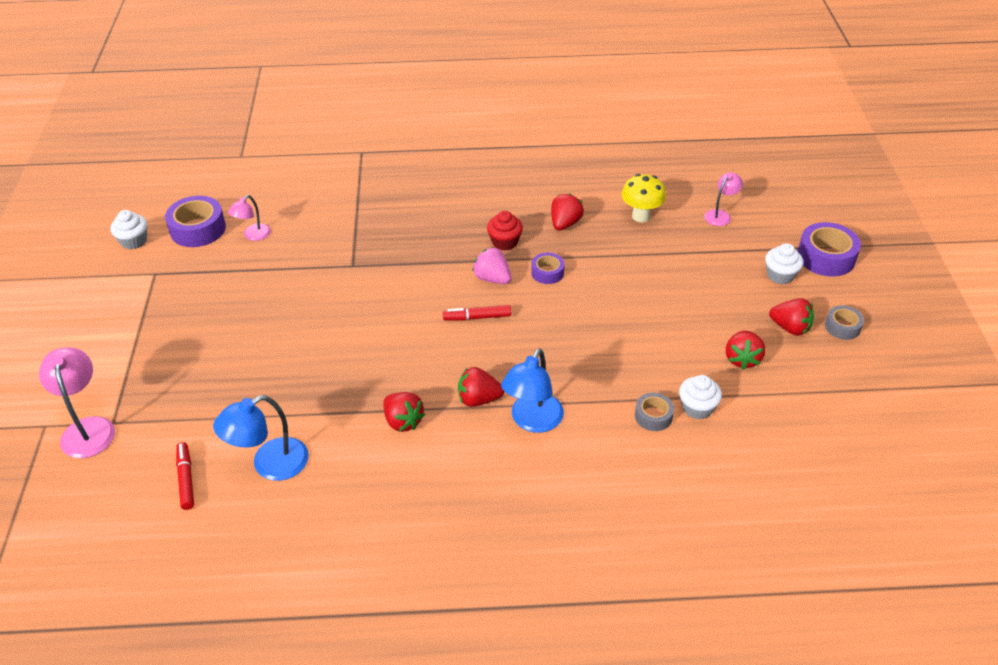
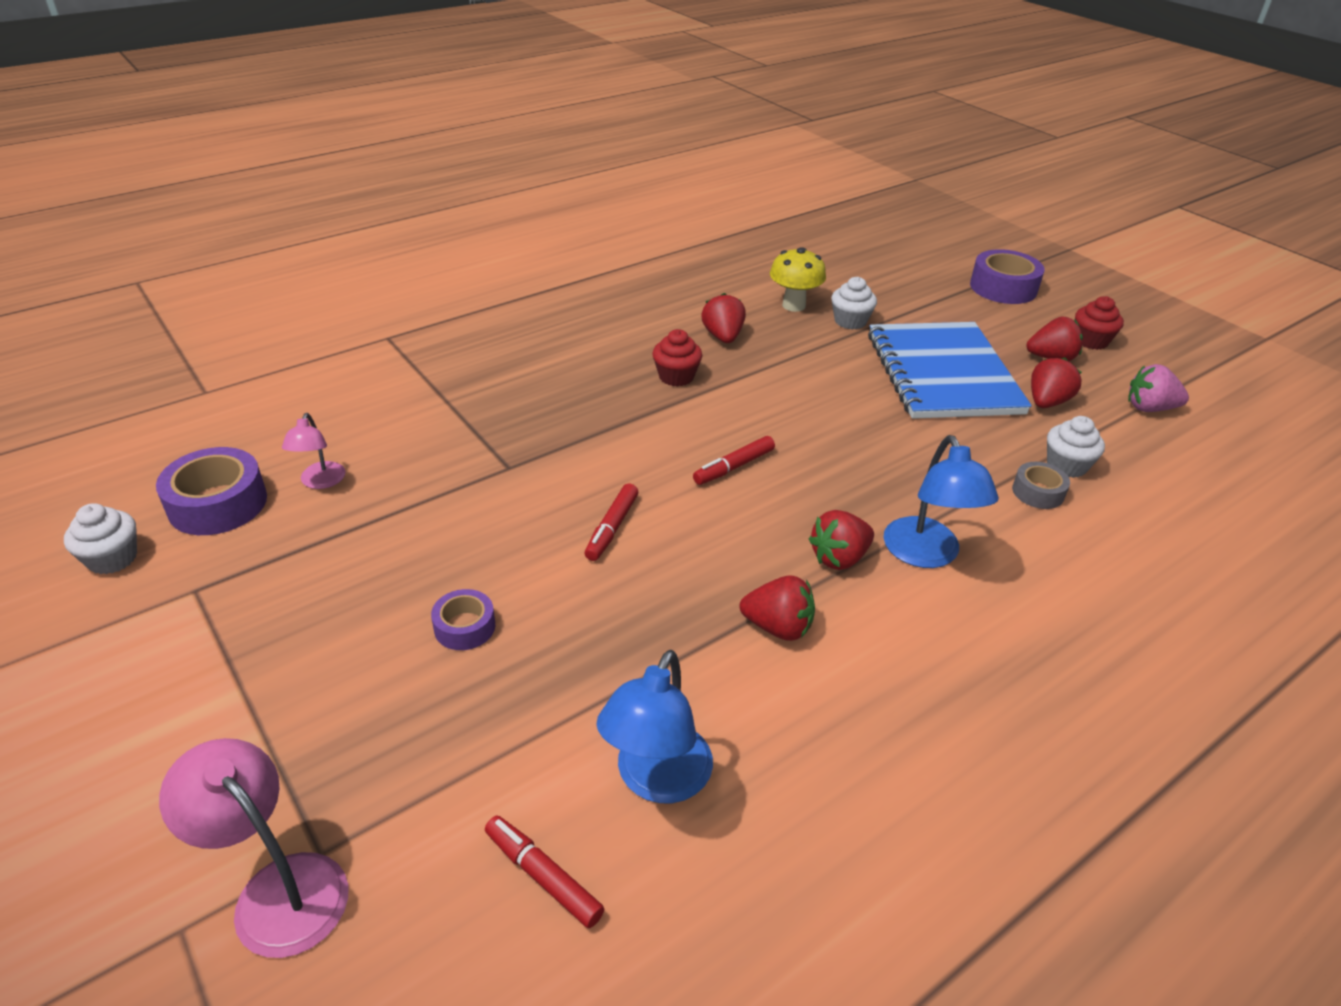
camera: 35 degrees left, 5 degrees down
pink strawberry [472,247,512,284] -> pink strawberry moved to [1128,364,1189,412]
purple tape [531,253,565,284] -> purple tape moved to [431,589,495,650]
pink lamp [704,172,743,226] -> none
red strawberry [726,331,765,369] -> red strawberry turned 120 degrees counterclockwise [1031,357,1082,408]
white cupcake [765,243,803,284] -> white cupcake moved to [831,277,877,330]
grey tape [825,305,864,340] -> red cupcake [1075,296,1124,350]
none -> red marker [584,483,638,561]
none -> blue notebook [868,322,1032,419]

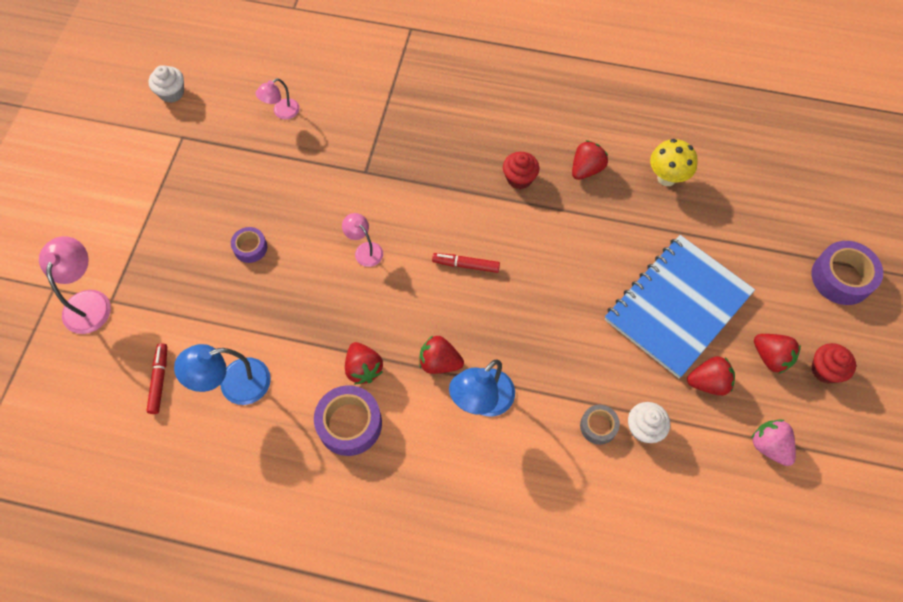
camera: 50 degrees right, 25 degrees up
purple tape [156,447,267,535] -> purple tape moved to [314,385,382,456]
red marker [584,483,638,561] -> pink lamp [342,213,383,267]
white cupcake [831,277,877,330] -> none

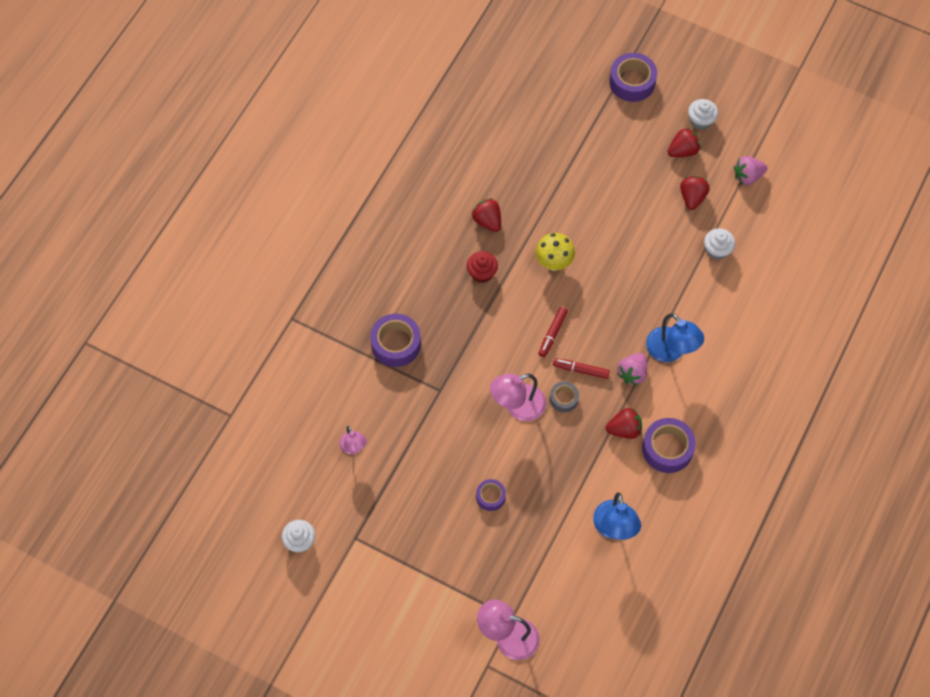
camera: 75 degrees left, 0 degrees up
red marker [146,343,167,414] -> red marker moved to [553,358,610,379]
pink lamp [342,213,383,267] -> pink lamp [490,374,546,421], size x1.65
red strawberry [419,336,464,374] -> pink strawberry [617,353,647,385]
grey tape [580,405,620,445] -> grey tape moved to [550,382,579,412]
blue notebook [605,235,755,378] -> none
yellow mushroom [650,139,698,186] -> yellow mushroom moved to [535,233,575,271]
red cupcake [811,343,856,383] -> white cupcake [688,99,718,130]
none -> purple tape [370,314,421,367]

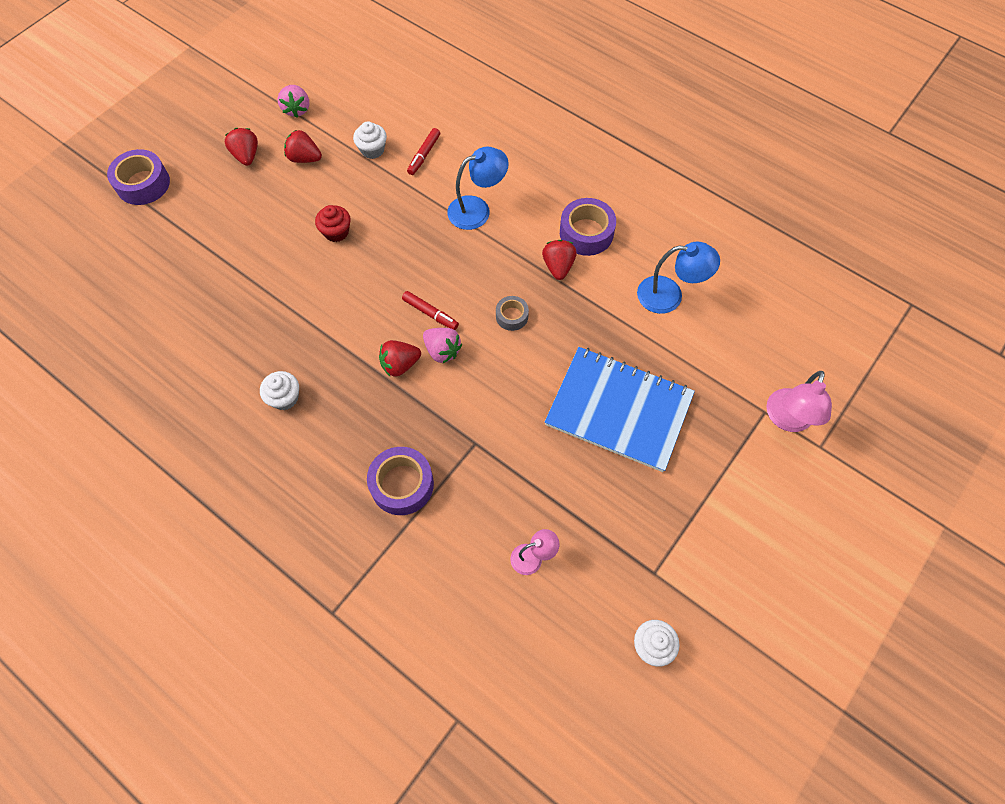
camera: 80 degrees left, 0 degrees up
red cupcake [467,251,498,283] -> red cupcake moved to [315,205,351,242]
red strawberry [472,198,501,232] -> red strawberry moved to [379,340,421,377]
purple tape [476,479,506,511] -> blue notebook [545,347,695,472]
pink lamp [490,374,546,421] -> none
yellow mushroom [535,233,575,271] -> none
red marker [553,358,610,379] -> red marker moved to [407,128,440,175]
pink strawberry [617,353,647,385] -> pink strawberry moved to [423,328,462,363]
white cupcake [688,99,718,130] -> white cupcake moved to [260,371,299,410]

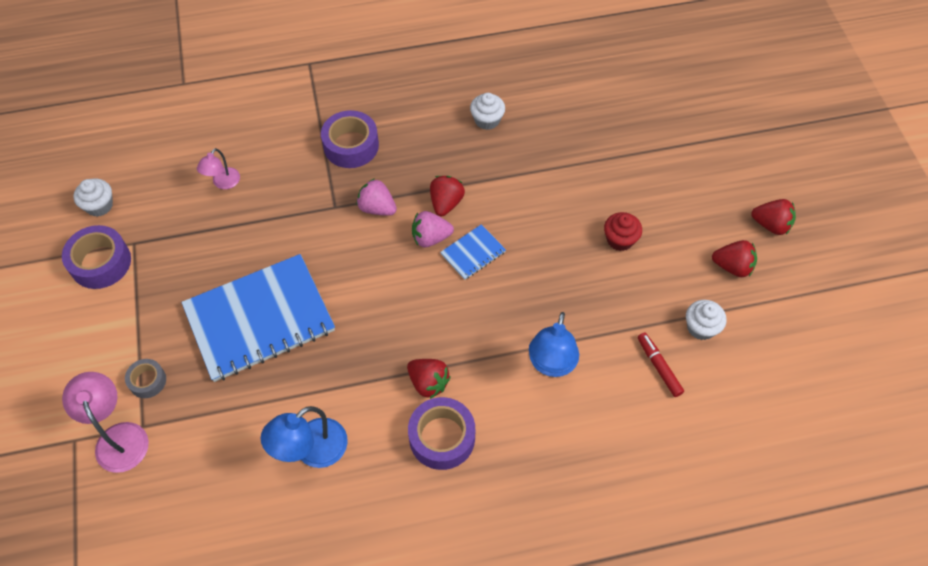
camera: 130 degrees right, 5 degrees down
purple tape [107,149,170,205] -> purple tape moved to [62,225,131,289]
pink strawberry [278,85,309,118] -> pink strawberry moved to [356,178,397,216]
red strawberry [284,130,322,163] -> red strawberry turned 45 degrees clockwise [712,240,757,277]
red marker [402,291,459,330] -> blue notebook [440,224,506,280]
grey tape [496,296,529,331] -> grey tape moved to [125,359,166,398]

